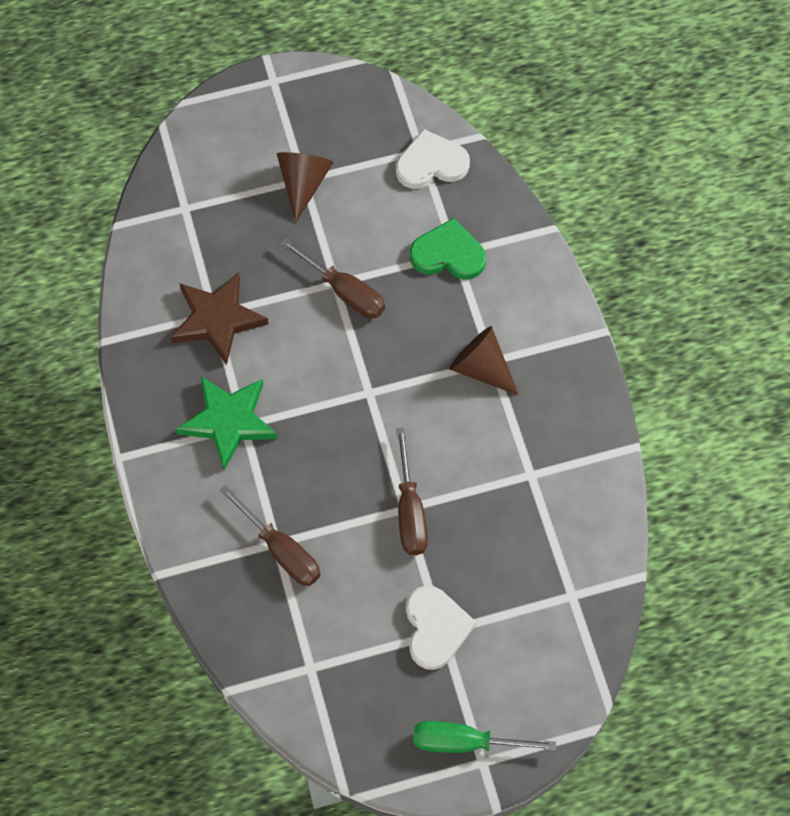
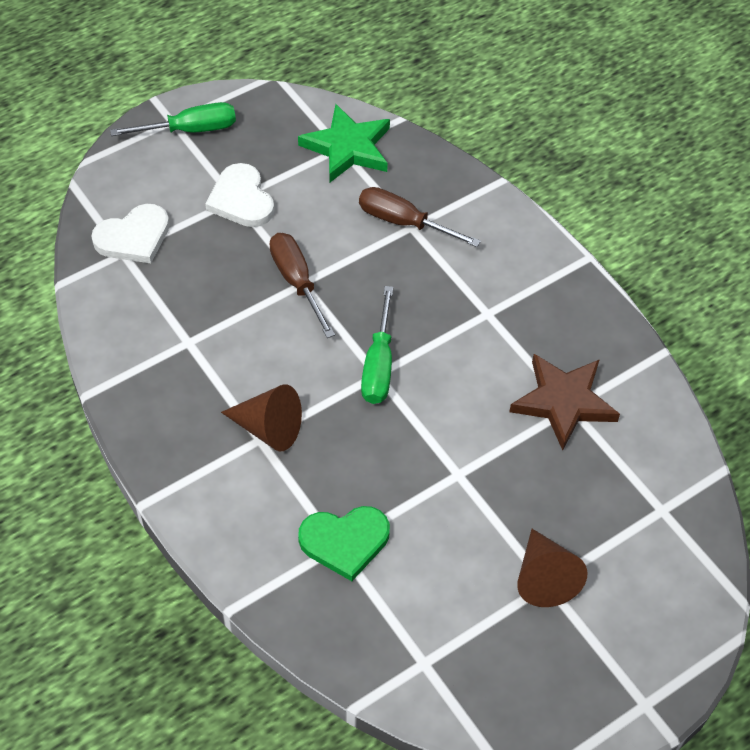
camera: 160 degrees right, 10 degrees down
green star [176,376,278,470] -> green star moved to [298,104,390,182]
brown screwdriver [280,238,385,318] -> none
white heart [396,129,470,189] -> white heart moved to [91,204,169,263]
none -> green screwdriver [361,286,393,404]

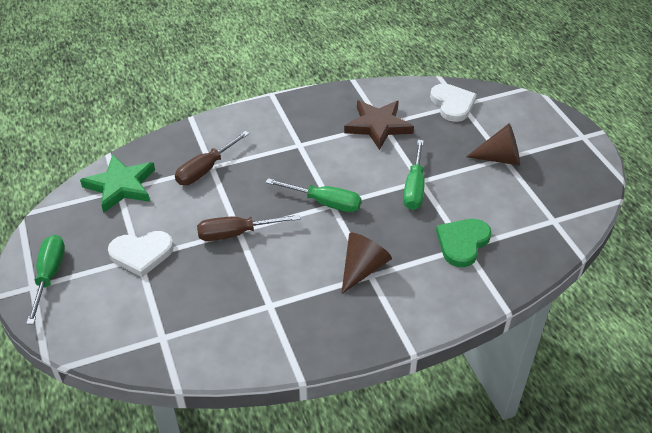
camera: 75 degrees left, 10 degrees down
white heart [91,204,169,263] -> white heart moved to [430,84,477,122]
green heart [298,506,390,581] -> green heart turned 150 degrees counterclockwise [436,219,492,267]
none -> green screwdriver [403,140,424,210]

